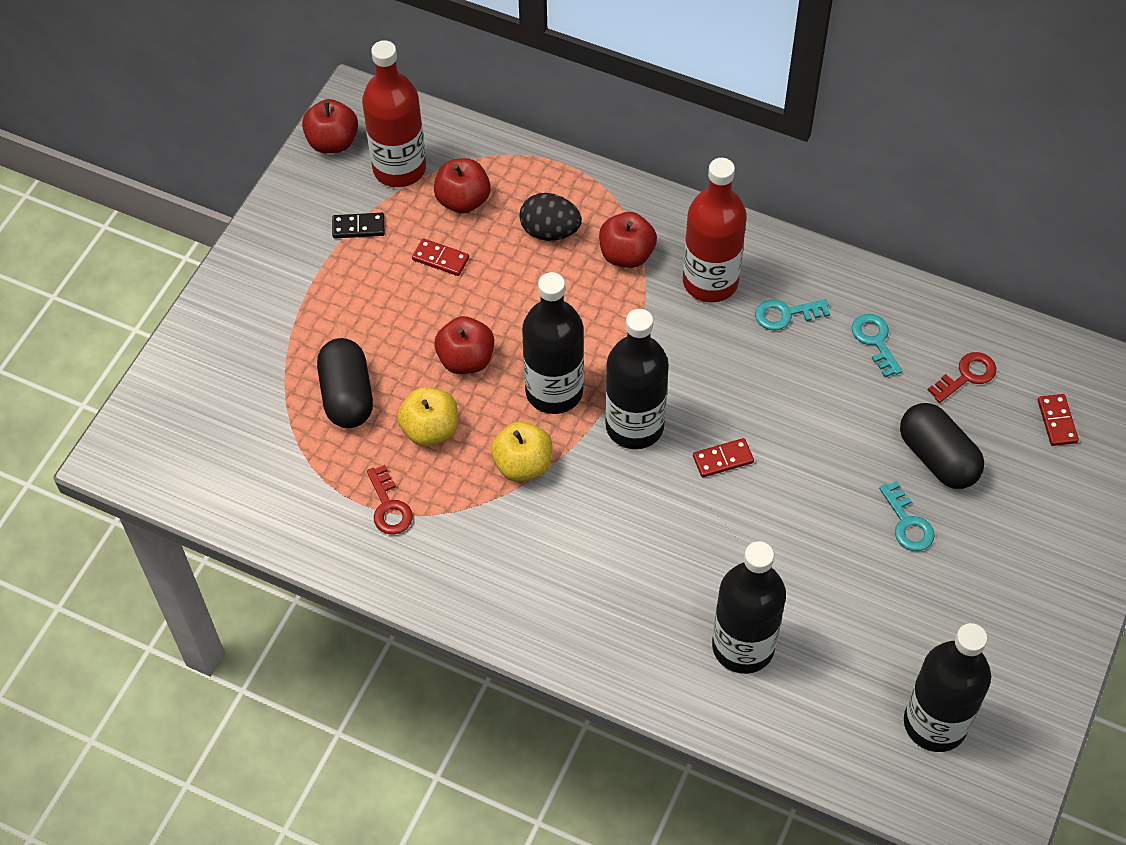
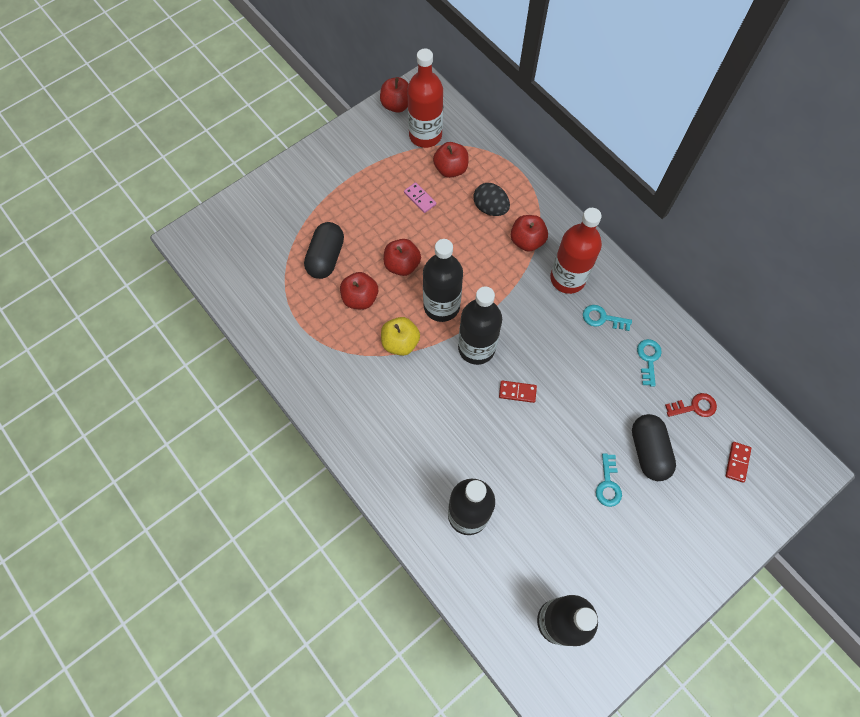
camera: 25 degrees right, 10 degrees up
black domino [332,213,385,238] -> none
red key [367,465,413,535] -> none
yellow apple [397,387,458,447] -> red apple [340,272,378,310]
red domino [412,238,469,276] -> pink domino [404,182,436,213]

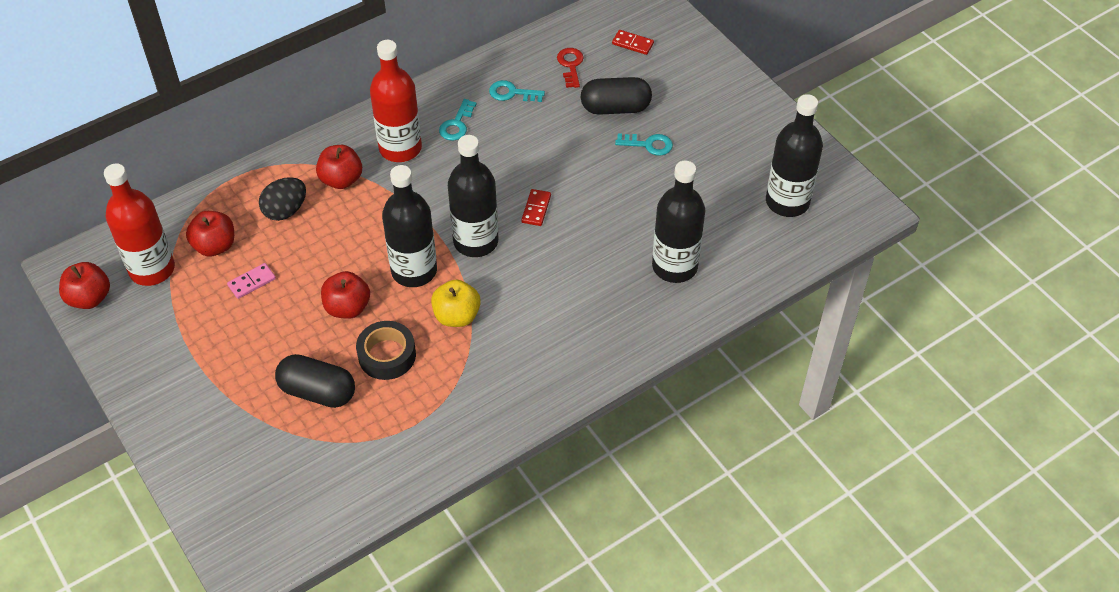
camera: 85 degrees left, 15 degrees down
red apple [340,272,378,310] -> black tape [356,321,416,380]

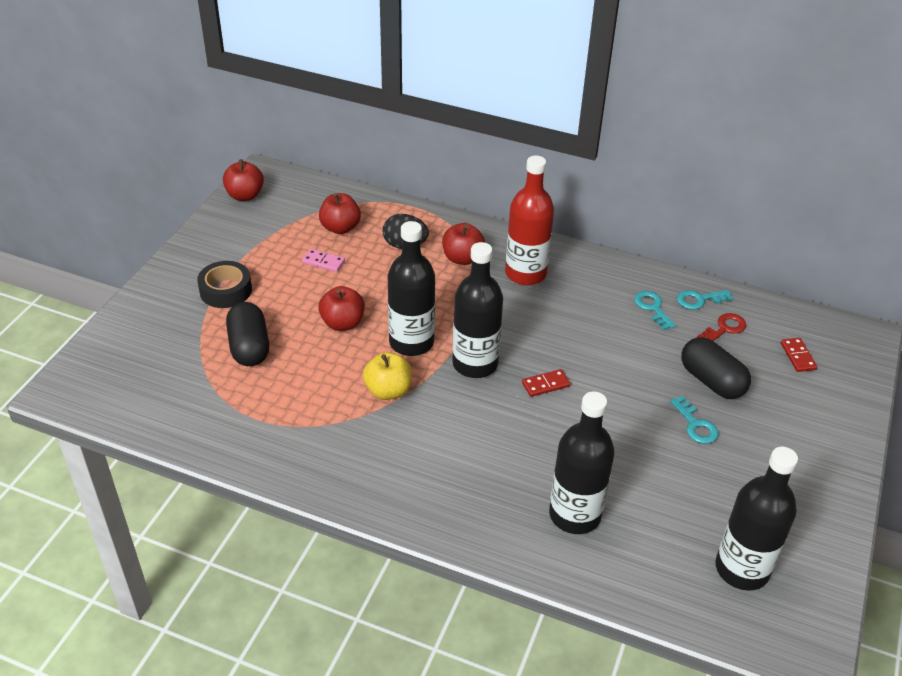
camera: 55 degrees right, 10 degrees down
red bottle [104,163,175,286] -> none
black tape [356,321,416,380] -> black tape moved to [197,261,252,308]
turquoise key [439,99,476,141] -> turquoise key moved to [677,290,733,310]

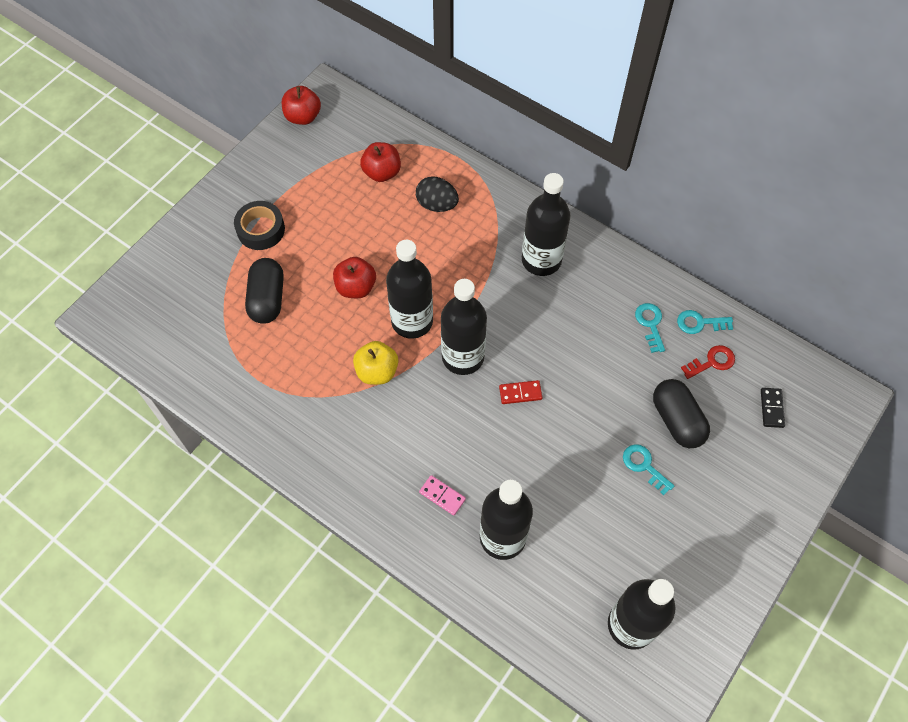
camera: 15 degrees right, 20 degrees up
pink domino [302,249,345,272] -> pink domino moved to [419,475,466,515]
red apple [442,223,485,265] -> none
red bottle [505,155,554,285] -> black bottle [522,173,570,276]
turquoise key [670,396,718,444] -> turquoise key turned 150 degrees clockwise [623,444,674,495]
red domino [781,338,817,372] -> black domino [761,388,785,428]

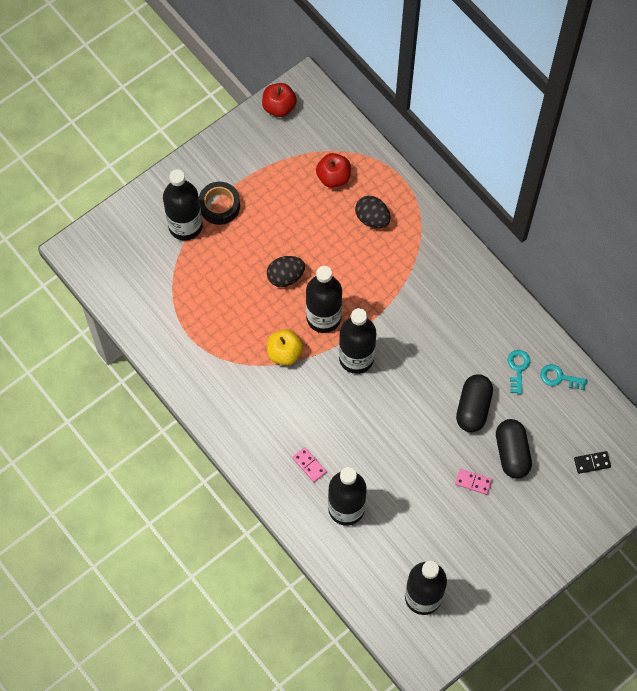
camera: 15 degrees right, 5 degrees up
black capsule [245,258,284,324] -> black capsule moved to [456,374,493,432]
red apple [333,257,376,298] -> black egg [267,256,305,287]
red domino [499,380,543,404] -> none
black bottle [522,173,570,276] -> black bottle moved to [163,169,203,241]
turquoise key [623,444,674,495] -> pink domino [455,469,492,495]
red key [681,345,735,379] -> none
black domino [761,388,785,428] -> black domino turned 60 degrees clockwise [574,451,611,474]

